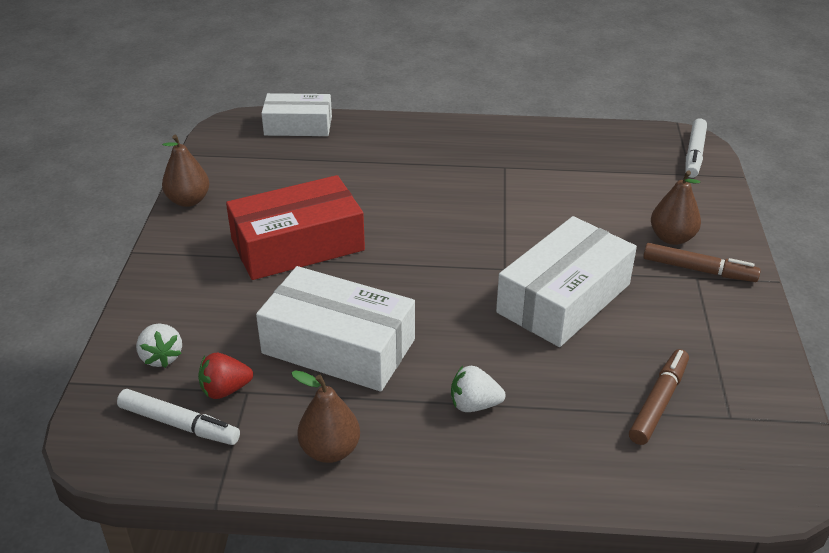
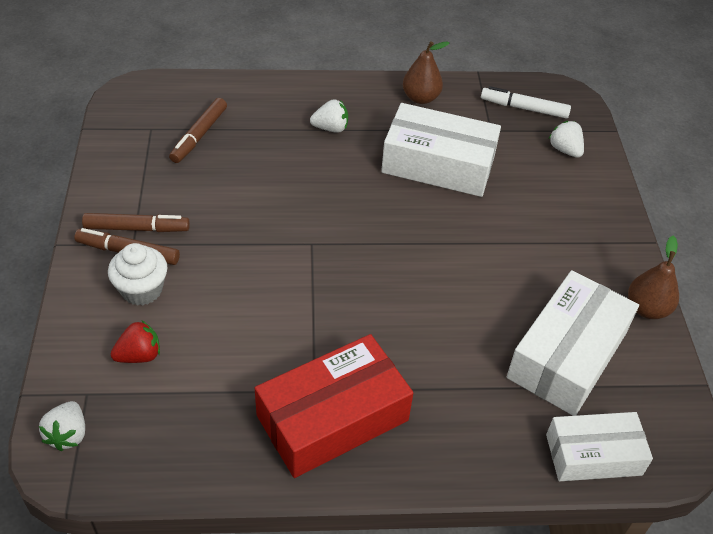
camera: 170 degrees right, 10 degrees up
red strawberry [198,353,253,399] -> red strawberry moved to [111,321,160,363]
red box [226,175,365,280] -> red box moved to [255,334,413,478]
white box [496,216,637,347] -> white box moved to [507,270,639,416]
brown pear [651,171,701,245] -> white cupcake [108,243,167,306]
white marker [685,118,707,178] -> white strawberry [39,401,85,451]
none -> brown marker [82,213,190,232]

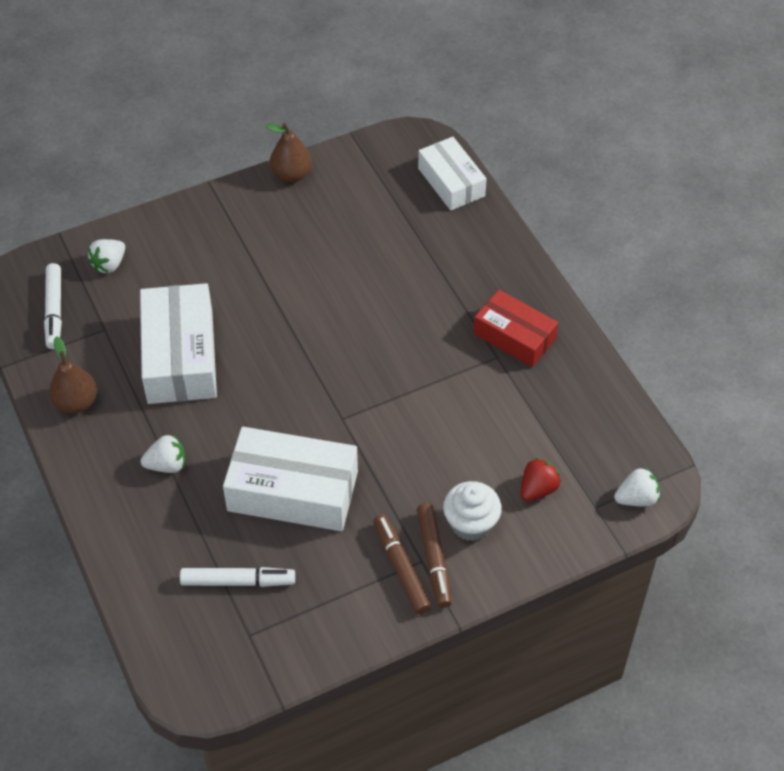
camera: 110 degrees left, 5 degrees up
red strawberry [111,321,160,363] -> red strawberry turned 90 degrees clockwise [521,458,561,502]
brown marker [169,98,227,163] -> white marker [180,567,295,587]
red box [255,334,413,478] -> red box [473,290,558,367], size x0.65
white strawberry [310,99,348,133] -> white strawberry turned 105 degrees clockwise [141,435,185,473]
white box [507,270,639,416] -> white box moved to [223,427,358,531]

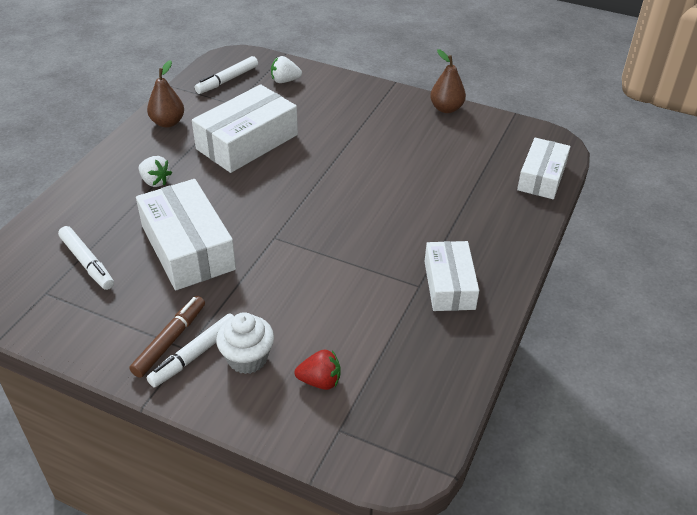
camera: 50 degrees right, 10 degrees down
brown marker [417,503,452,608] -> white marker [147,314,234,388]
red box [473,290,558,367] -> white box [424,241,479,311]
white strawberry [614,467,660,506] -> none

